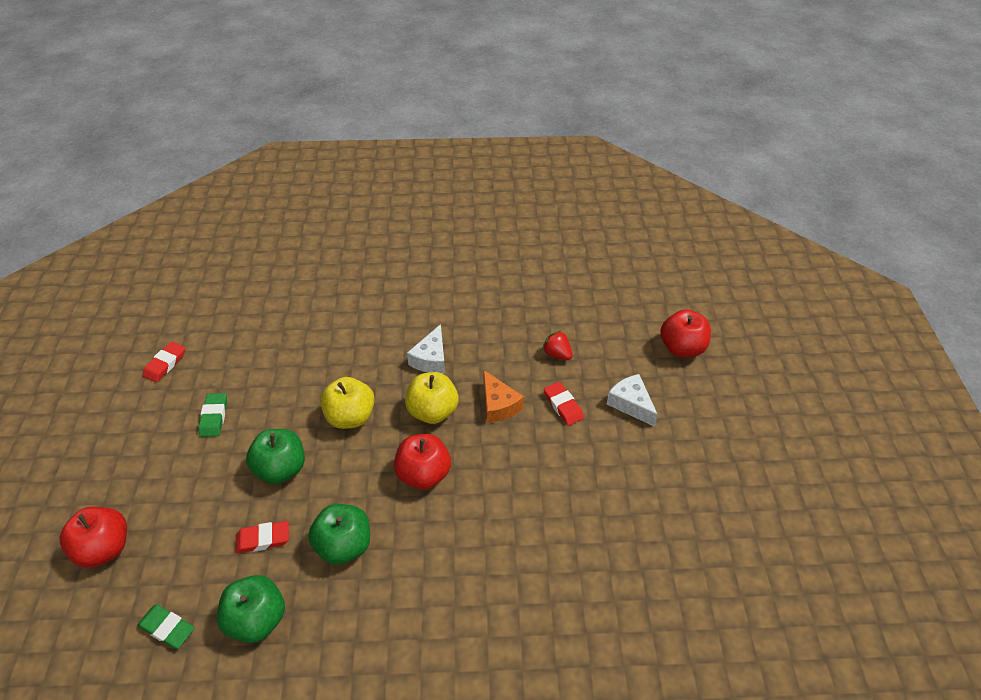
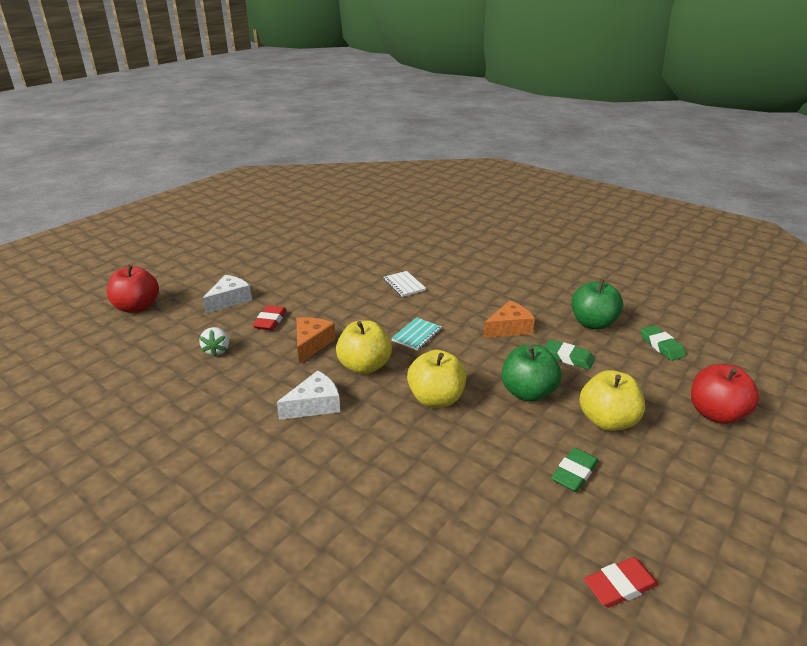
camera: 140 degrees left, 15 degrees down
red eraser [235,521,289,553] -> green eraser [545,339,595,370]
green apple [308,504,370,565] -> orange cheese [483,300,535,338]
red apple [394,434,451,489] -> turquoise notebook [391,317,442,351]
red strawberry [542,331,573,360] -> white strawberry [199,327,229,357]
white cheese [607,374,658,427] -> white cheese turned 150 degrees counterclockwise [203,275,252,313]
none -> white notebook [384,271,426,297]
none -> yellow apple [579,370,645,431]

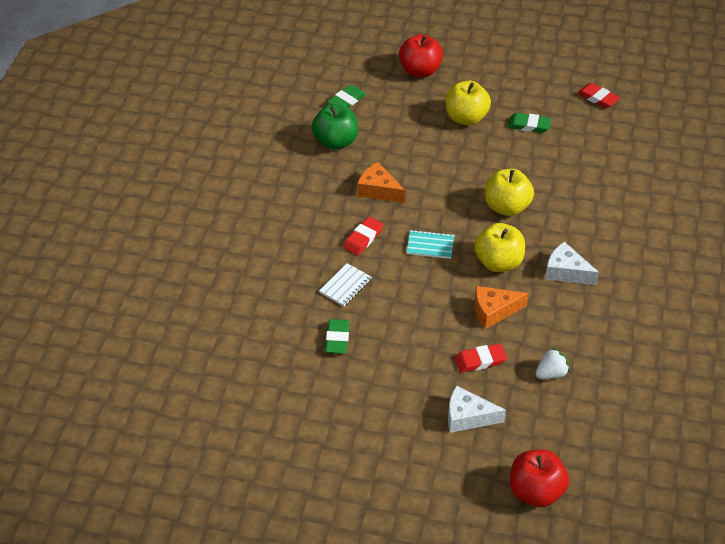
camera: 115 degrees left, 15 degrees up
green apple [502,345,562,402] -> none
green eraser [545,339,595,370] -> green eraser moved to [325,319,350,354]
none -> red eraser [343,217,383,255]

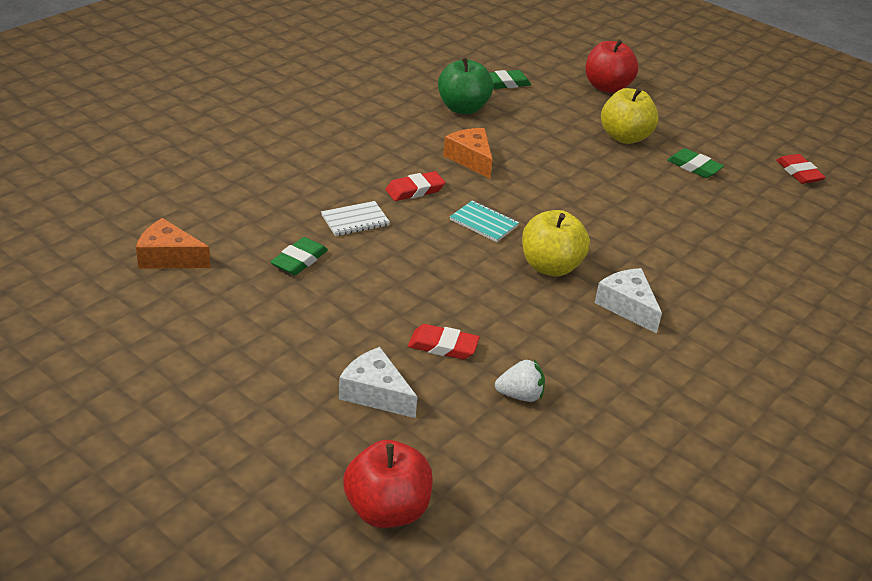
camera: 25 degrees right, 10 degrees down
orange cheese [474,286,529,329] -> orange cheese moved to [136,218,211,269]
yellow apple [485,169,534,216] -> none

